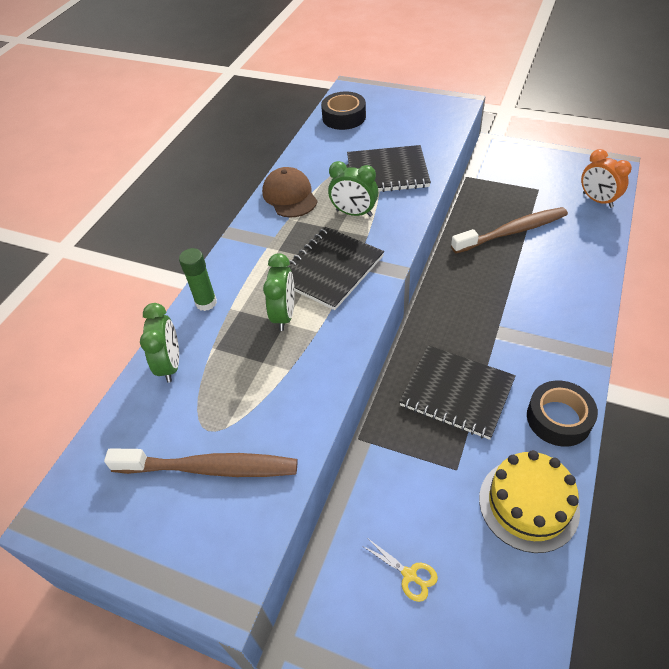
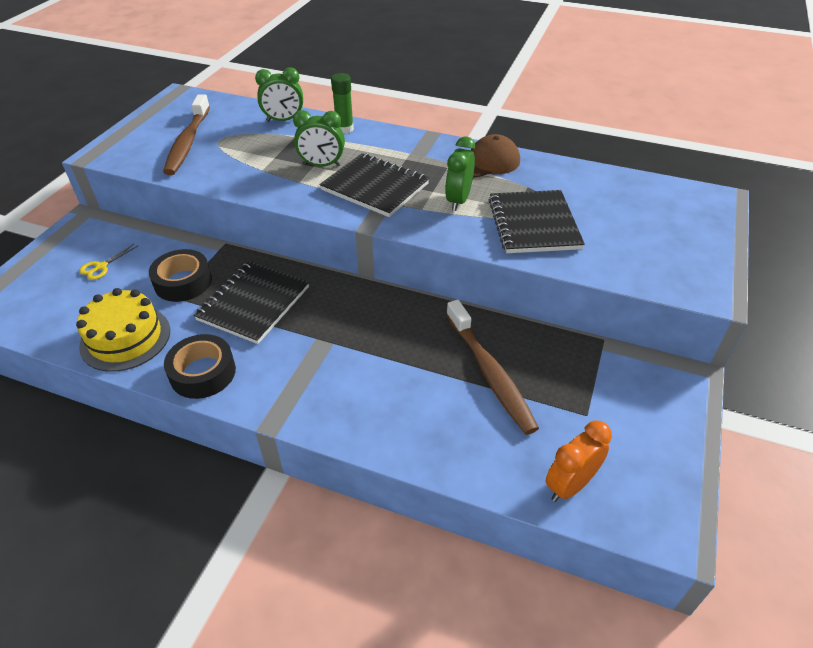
camera: 85 degrees right, 5 degrees down
black tape [321,92,366,130] -> black tape moved to [149,249,212,302]

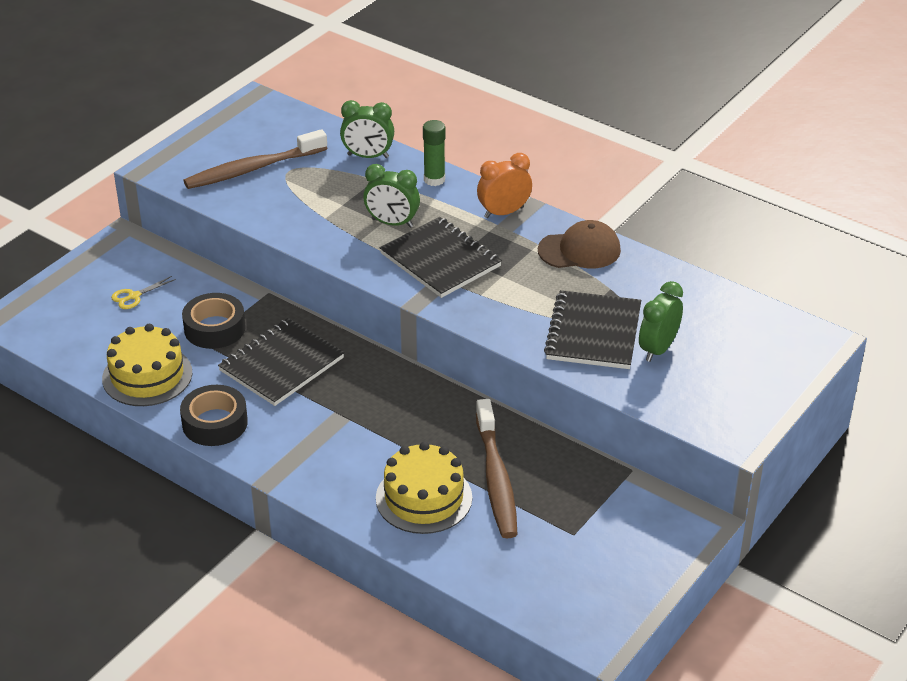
camera: 15 degrees right, 5 degrees down
brown toothbrush [163,94,210,175] -> brown toothbrush turned 45 degrees clockwise [183,129,327,189]
green clock [445,137,476,211] -> green clock moved to [639,281,683,362]
orange clock [546,420,612,502] -> orange clock moved to [477,153,532,218]
none -> yellow cake [376,442,472,534]

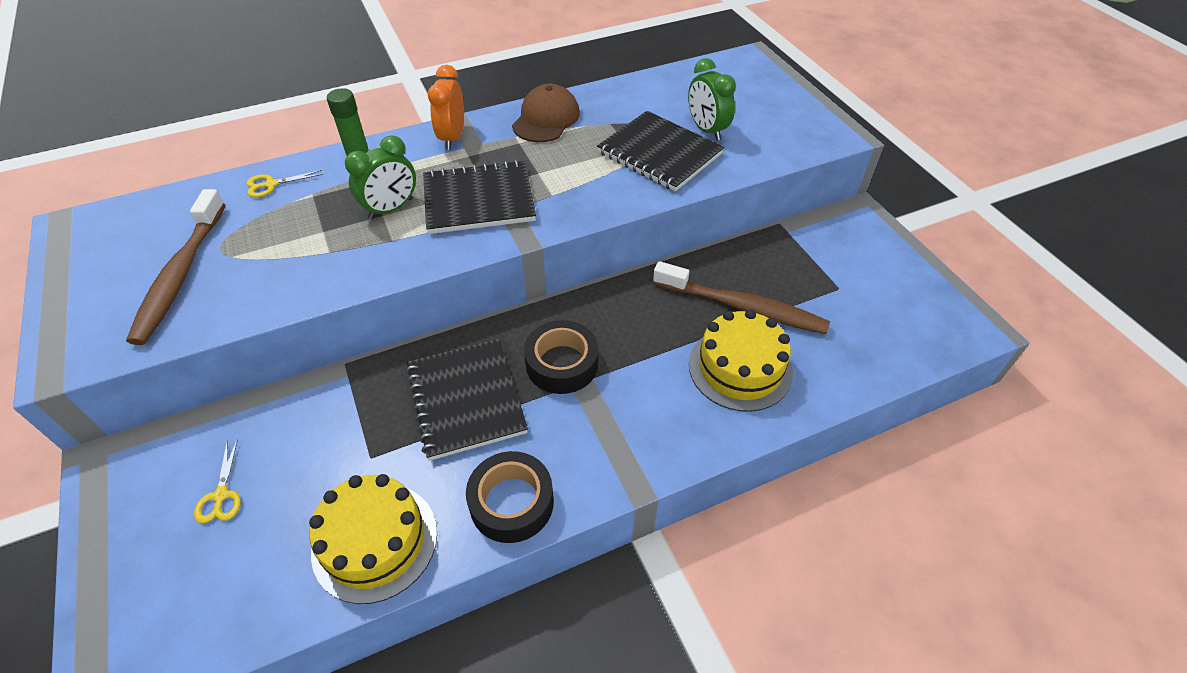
camera: 60 degrees left, 10 degrees up
black tape [182,293,246,349] -> black tape moved to [524,320,598,394]
green clock [340,100,394,158] -> yellow scissors [246,170,323,197]

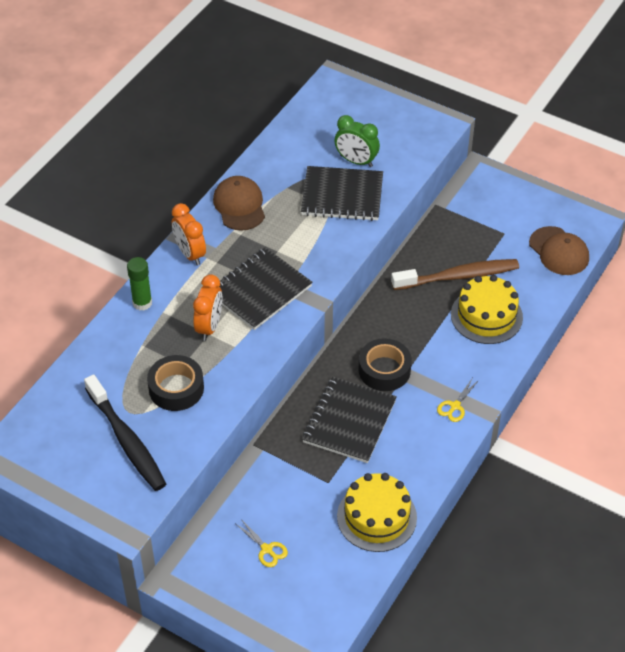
camera: 35 degrees left, 0 degrees up
brown toothbrush [126,189,225,345] -> black toothbrush [84,374,166,491]
yellow scissors [246,170,323,197] -> yellow scissors moved to [437,379,479,422]
green clock [345,135,416,220] -> orange clock [193,274,222,341]
black notebook [406,339,528,461] -> black notebook turned 75 degrees clockwise [302,377,397,463]
black tape [466,451,554,543] -> black tape moved to [147,355,204,411]
none -> brown cap [529,226,589,275]

